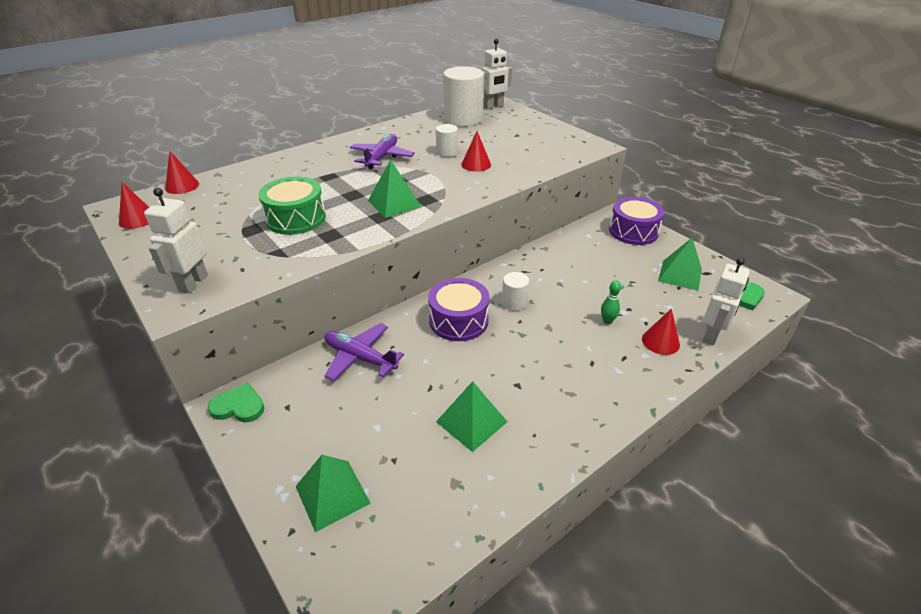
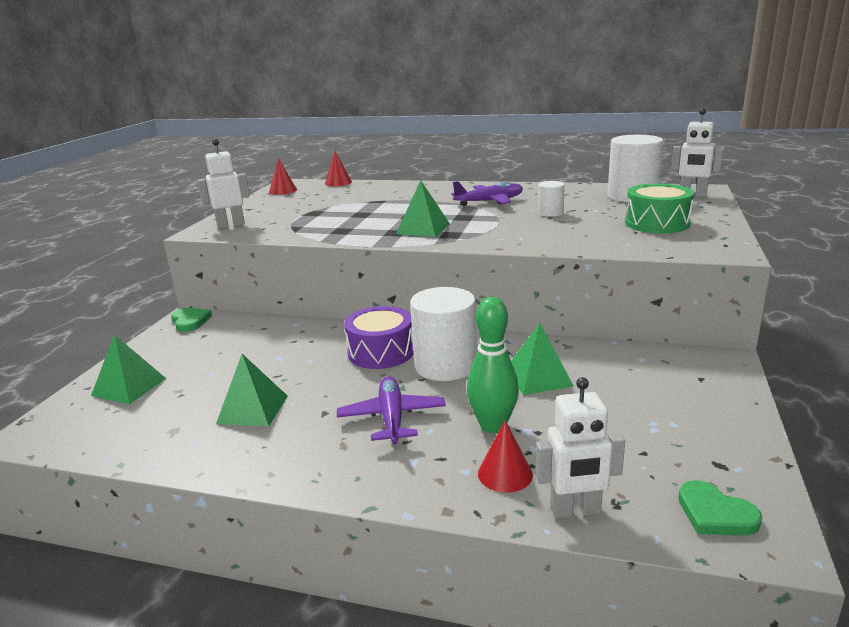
camera: 55 degrees right, 15 degrees down
green drum [258,177,326,235] -> green drum moved to [625,183,694,234]
purple plane [325,323,404,381] -> purple plane moved to [337,376,446,444]
red cone [461,131,491,172] -> none
white cylinder [502,272,529,311] -> white cylinder [410,287,477,381], size x2.01
green bowling pin [601,280,621,324] -> green bowling pin [467,297,519,433], size x2.01
purple drum [609,197,665,245] -> none
green pyramid [658,238,702,291] -> green pyramid moved to [511,323,574,395]

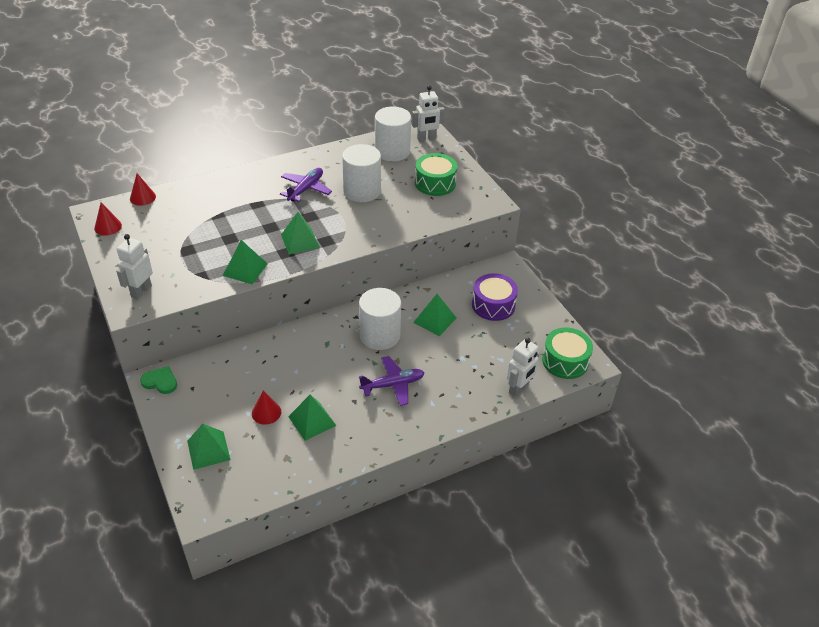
camera: 45 degrees left, 20 degrees up
purple plane [337,376,446,444] -> purple plane turned 120 degrees clockwise [359,356,424,406]
purple drum [344,306,414,369] -> purple drum moved to [472,273,518,321]
green bowling pin [467,297,519,433] -> none
red cone [478,420,533,493] -> red cone moved to [252,390,281,425]
white cylinder [538,181,565,217] -> white cylinder [342,144,381,202], size x2.01
green heart [678,480,762,536] -> green drum [542,328,593,379]
none -> green pyramid [223,240,268,284]

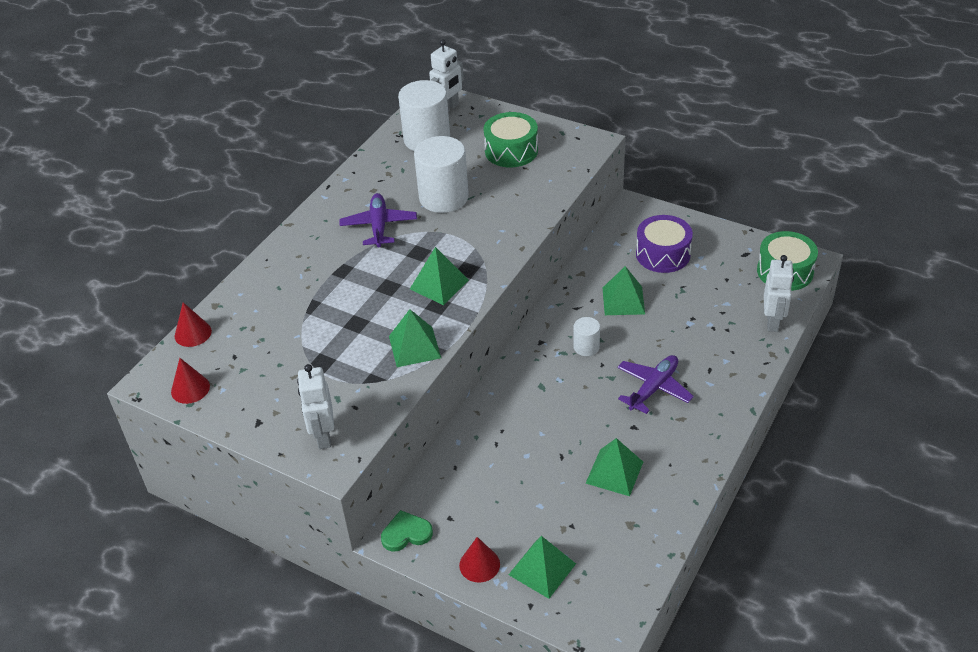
camera: 30 degrees left, 0 degrees up
red cone [252,390,281,425] -> red cone moved to [459,537,500,583]
white cylinder [359,288,401,350] -> white cylinder [573,317,600,356], size x0.50

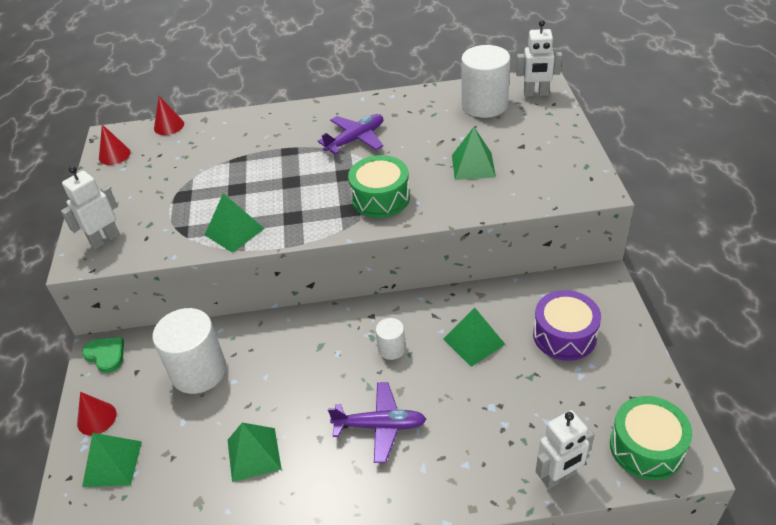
camera: 55 degrees right, 0 degrees up
green pyramid [410,247,469,305] -> green pyramid moved to [452,127,496,180]
white cylinder [414,136,469,213] -> white cylinder moved to [153,308,226,394]
green drum [484,112,538,167] -> green drum moved to [348,155,410,218]

